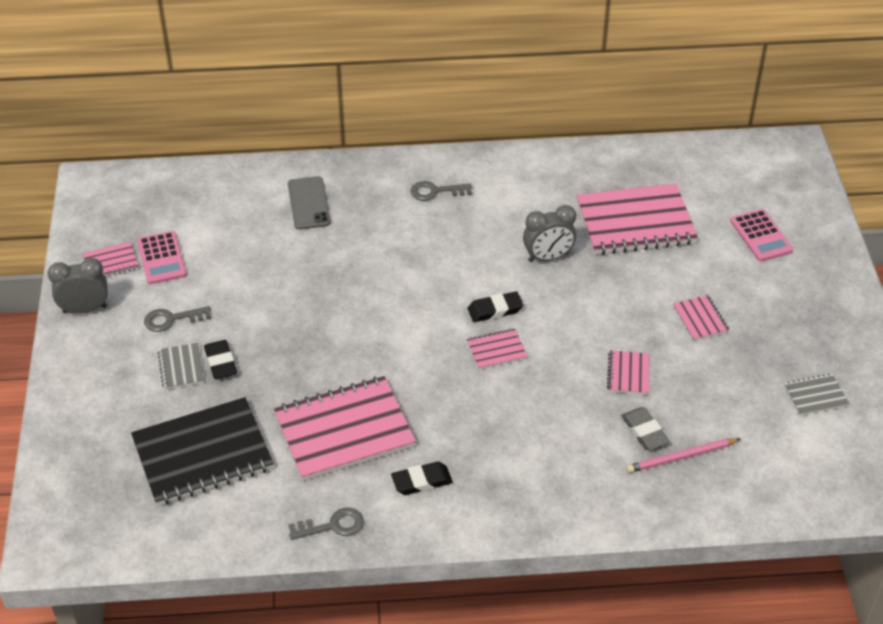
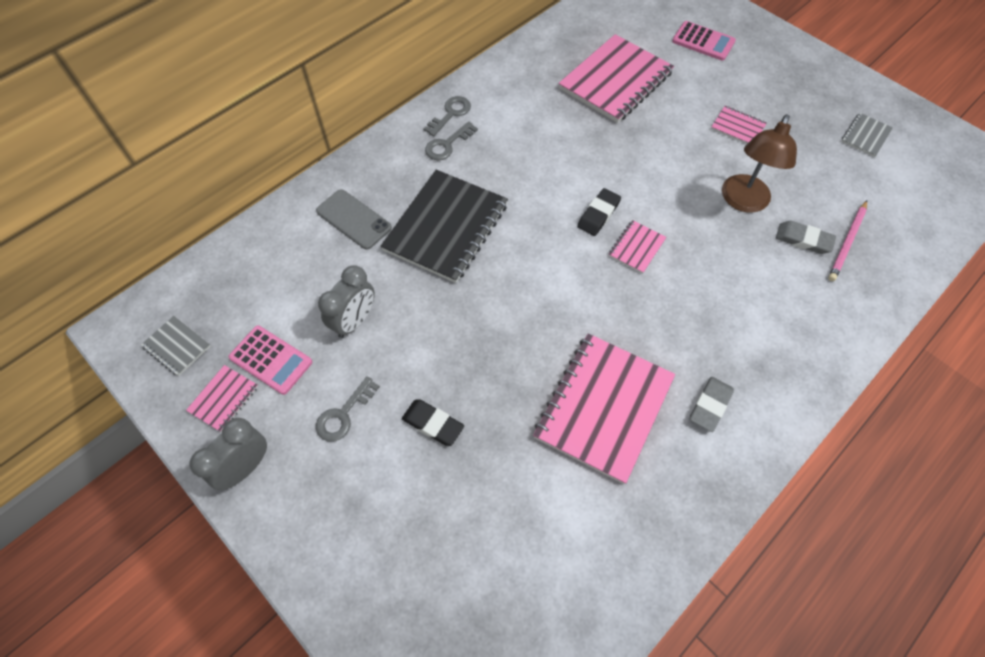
camera: 40 degrees left, 15 degrees up
black notebook [131,397,274,506] -> black notebook moved to [381,170,508,283]
grey notebook [158,343,204,390] -> grey notebook moved to [141,316,211,376]
grey key [288,508,364,540] -> grey key moved to [424,96,471,136]
black eraser [391,462,453,495] -> grey eraser [690,377,734,432]
grey clock [523,205,576,262] -> grey clock moved to [318,266,375,338]
pink notebook [607,350,650,395] -> brown lamp [722,114,797,213]

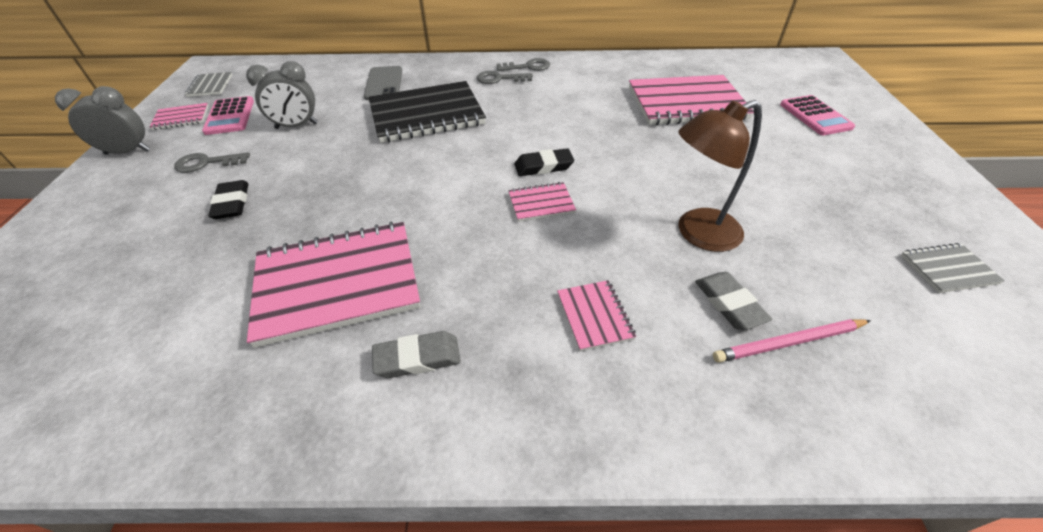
camera: 45 degrees right, 15 degrees down
pink notebook [711,106,767,144] -> pink notebook moved to [557,280,636,351]

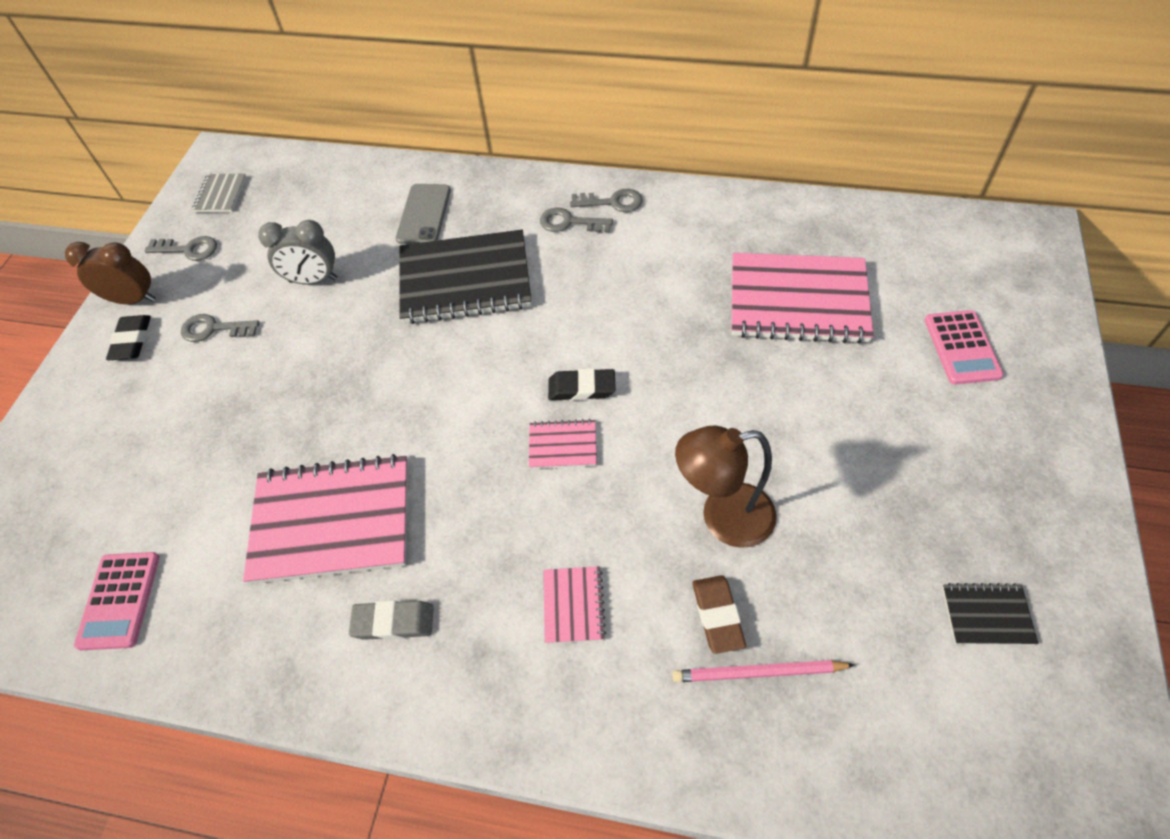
camera: 15 degrees right, 10 degrees up
grey clock [55,86,150,155] -> brown clock [65,242,156,305]
pink notebook [150,103,209,130] -> grey key [144,236,217,261]
pink calculator [202,96,254,135] -> pink calculator moved to [74,552,160,650]
black eraser [208,180,249,219] -> black eraser moved to [106,315,151,360]
grey eraser [695,272,772,330] -> brown eraser [692,575,746,654]
grey notebook [901,243,1005,293] -> black notebook [942,583,1038,645]

